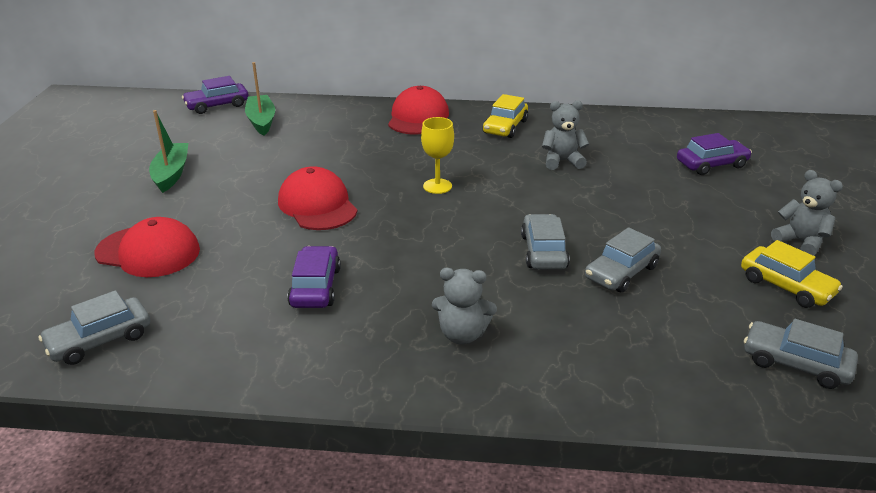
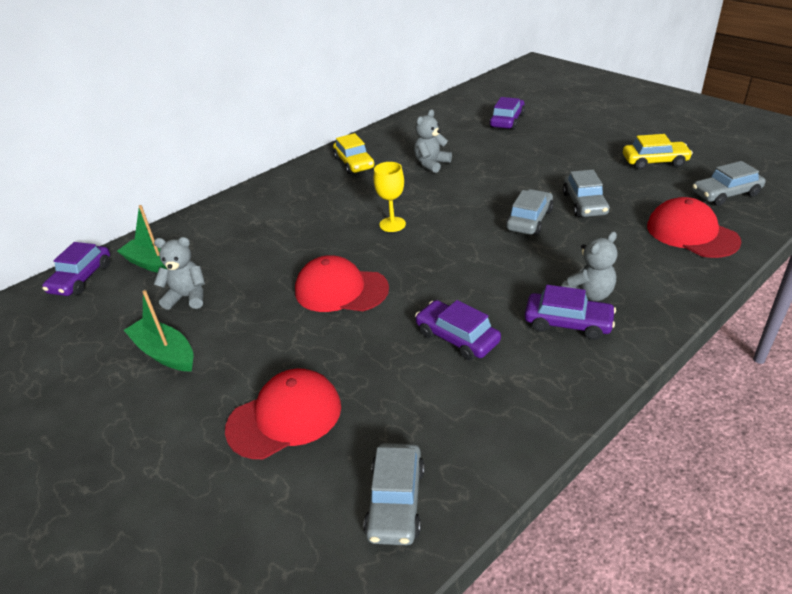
camera: 45 degrees left, 5 degrees up
red cap [388,86,449,135] -> red cap moved to [647,197,741,258]
grey car [521,214,570,270] -> grey car turned 75 degrees clockwise [506,189,553,235]
grey teddy bear [771,170,843,256] -> grey teddy bear moved to [154,237,205,310]
none -> purple car [525,285,616,340]

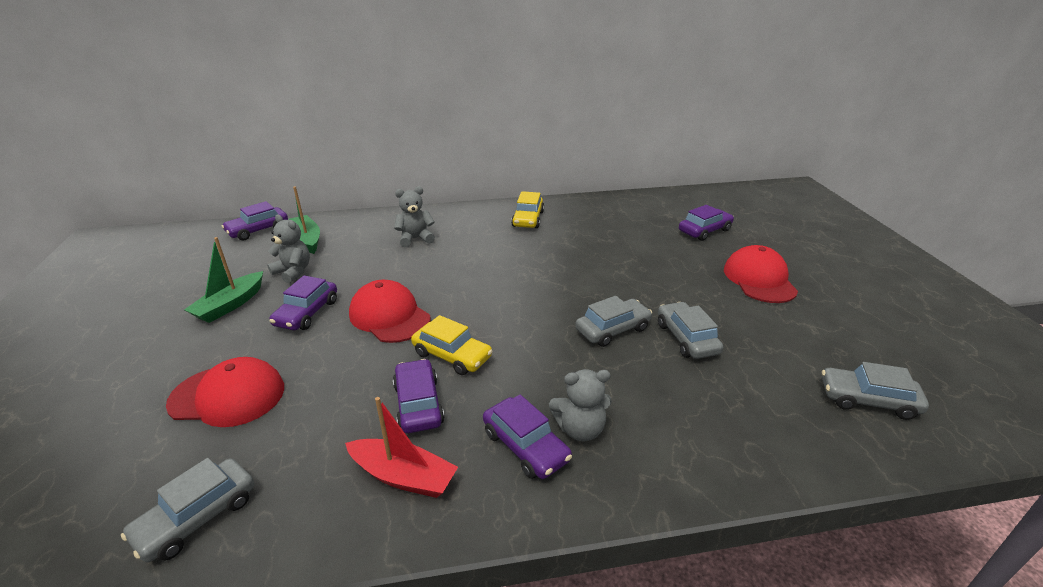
camera: 30 degrees right, 5 degrees down
green boat [124,290,194,372] -> green boat turned 135 degrees counterclockwise [184,237,263,323]
yellow goblet [374,162,406,232] -> none
grey teddy bear [414,109,452,173] -> grey teddy bear moved to [394,186,435,247]
grey car [563,170,609,217] -> grey car turned 135 degrees clockwise [658,302,723,359]
yellow car [623,134,693,169] -> yellow car moved to [411,315,493,375]
red cap [647,197,741,258] -> red cap moved to [724,245,798,303]
none -> purple car [269,275,337,330]
none -> red boat [345,397,458,498]

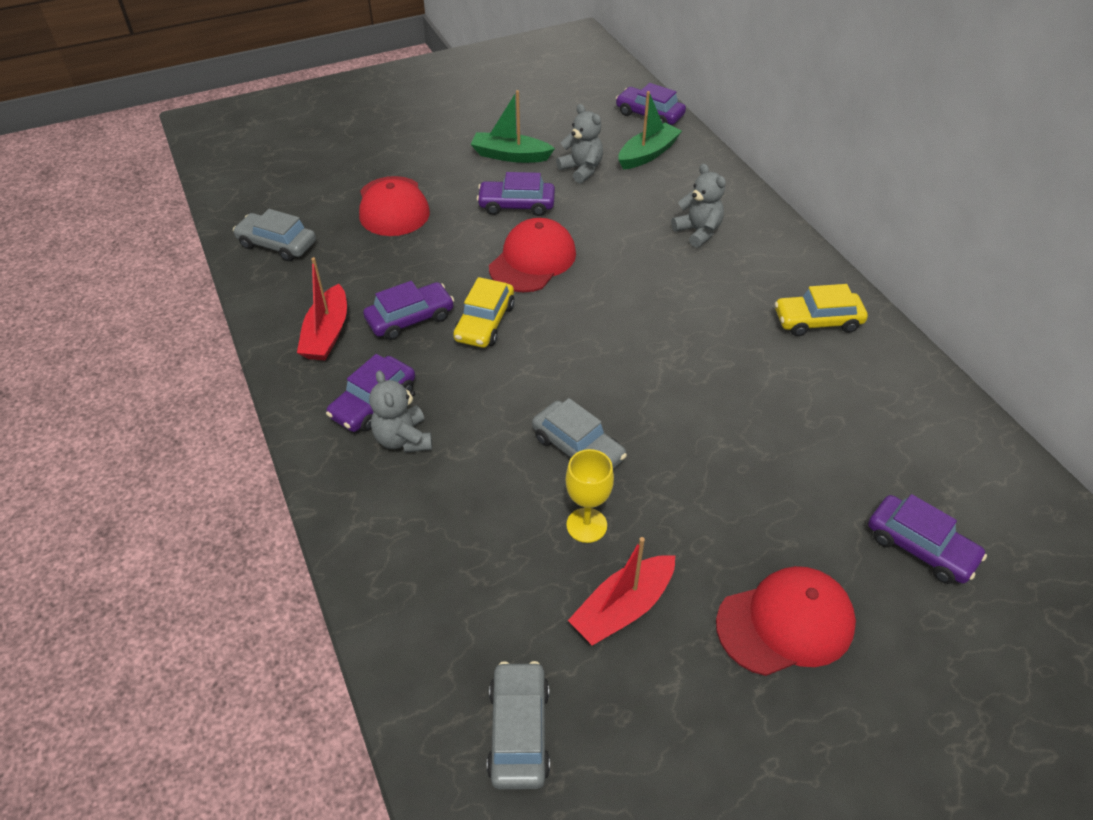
camera: 75 degrees right, 15 degrees up
grey teddy bear [267,215,310,283] -> grey teddy bear turned 60 degrees counterclockwise [556,104,603,183]
grey car [658,302,723,359] -> yellow goblet [565,449,614,543]
none -> red boat [568,537,675,645]

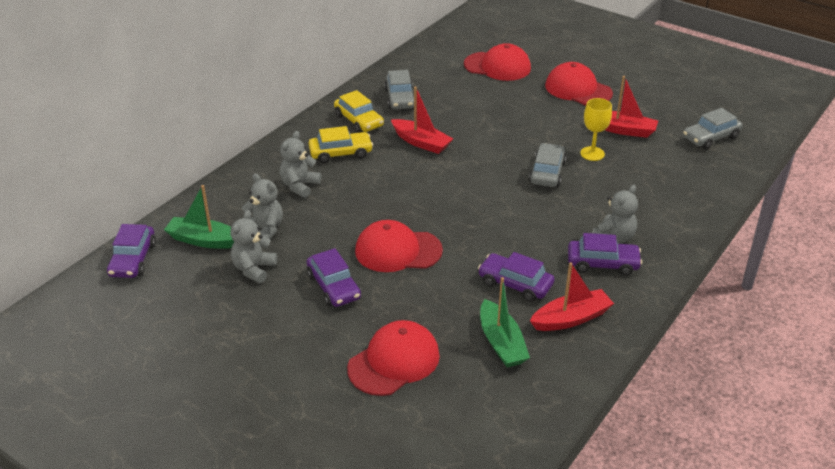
camera: 120 degrees left, 10 degrees down
grey car [233,209,316,261] -> grey car moved to [384,70,414,109]
yellow car [453,277,515,348] -> yellow car moved to [309,126,373,163]
green boat [471,90,555,163] -> green boat moved to [480,277,530,367]
purple car [868,494,987,584] -> red cap [464,43,531,81]
none -> grey teddy bear [242,173,283,239]
none -> red boat [391,87,453,154]

